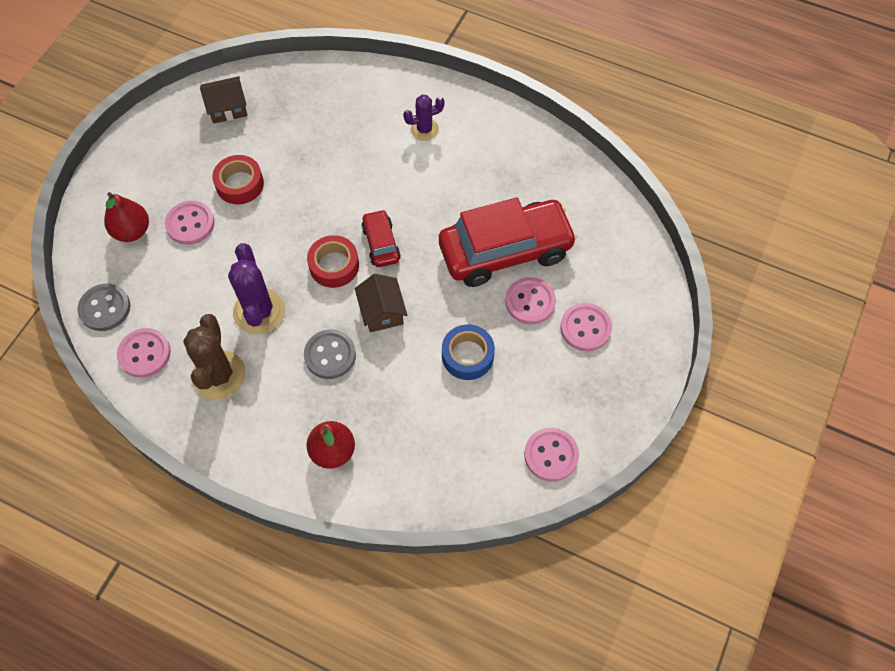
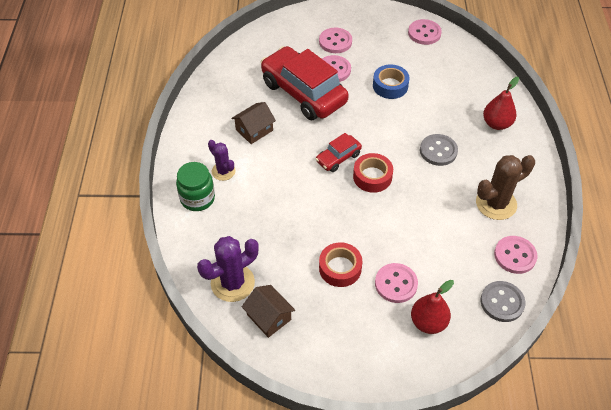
camera: 115 degrees left, 10 degrees down
purple cactus [228,243,285,334] -> purple cactus moved to [197,236,259,302]
brown house [355,274,407,333] -> brown house moved to [231,102,276,144]
none -> green jar [176,162,215,211]

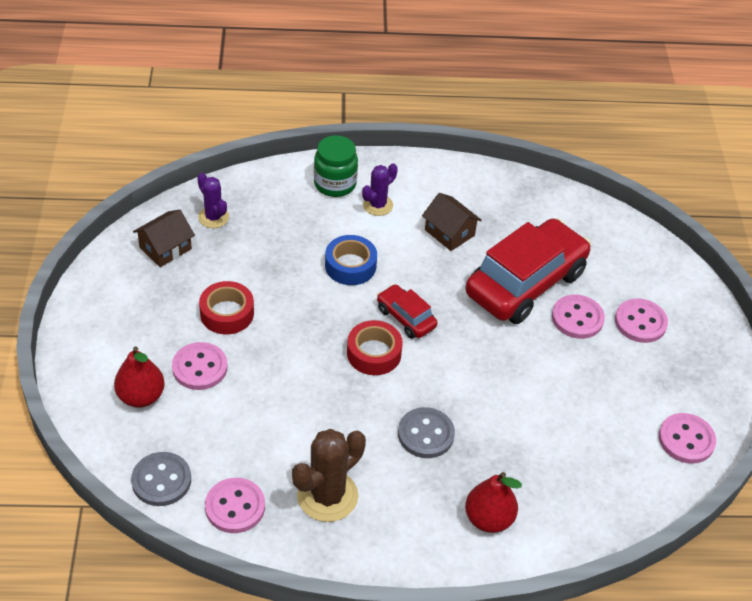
camera: 85 degrees right, 5 degrees down
purple cactus [197,236,259,302] -> purple cactus [197,173,229,228], size x0.60
blue tape [373,65,410,99] -> blue tape moved to [325,235,377,285]
brown cactus [476,155,535,220] -> brown cactus turned 75 degrees clockwise [292,429,366,522]

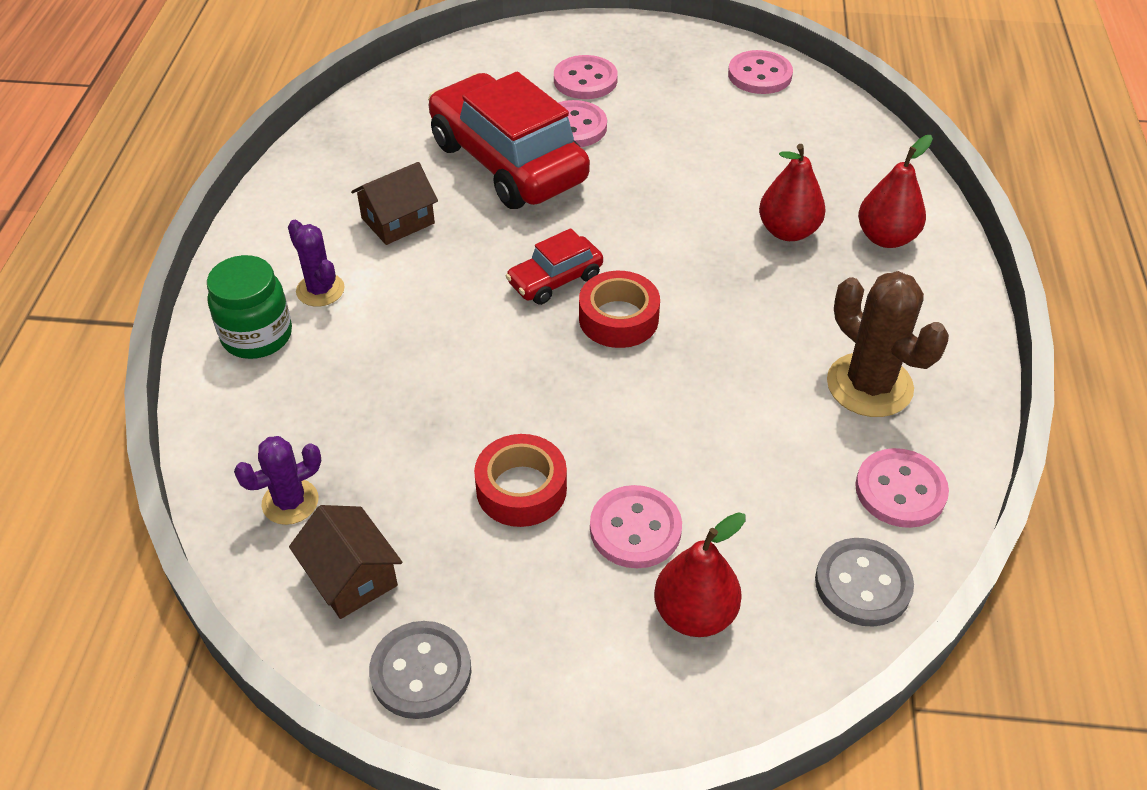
camera: 80 degrees left, 0 degrees up
blue tape [325,235,377,285] -> none
grey button [398,407,455,458] -> grey button moved to [369,621,471,719]
none -> red pear [759,144,826,241]

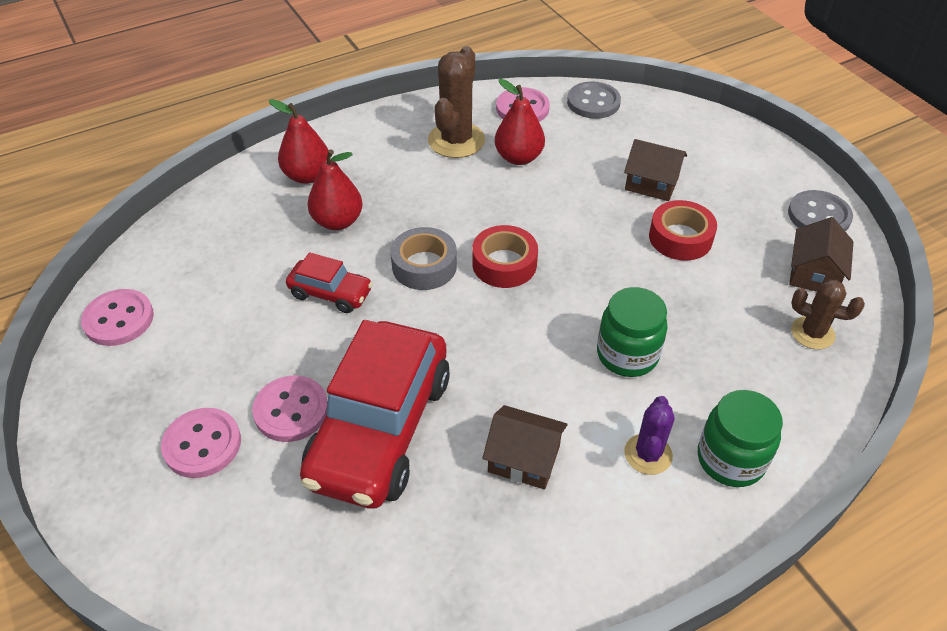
camera: 125 degrees left, 0 degrees up
purple cactus [234,436,321,525] -> brown cactus [791,280,865,349]
red car [505,228,603,305] -> red car moved to [286,252,373,313]
pink button [590,485,682,568] -> brown house [624,139,687,201]
red pear [654,512,745,637] -> red pear moved to [495,79,545,165]
none -> grey tape [391,227,457,290]
none -> green jar [597,287,668,377]

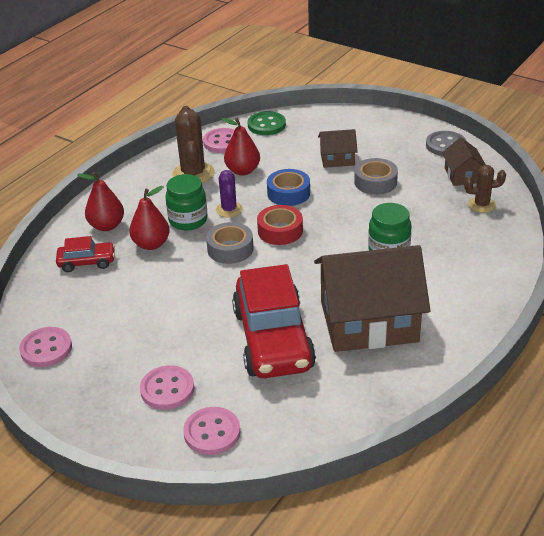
camera: 25 degrees left, 10 degrees down
pink button [252,375,328,442] -> pink button moved to [183,407,240,455]
red car [286,252,373,313] -> red car moved to [56,236,115,272]
brown house [482,405,568,490] -> brown house [314,245,431,352], size x2.18
grey button [567,81,621,119] -> green button [248,111,286,135]
purple cactus [624,396,675,475] -> purple cactus moved to [216,170,243,217]
red tape [649,200,717,261] -> grey tape [354,158,398,195]
green jar [698,390,783,487] -> green jar moved to [165,174,207,230]
none -> blue tape [267,169,310,206]

